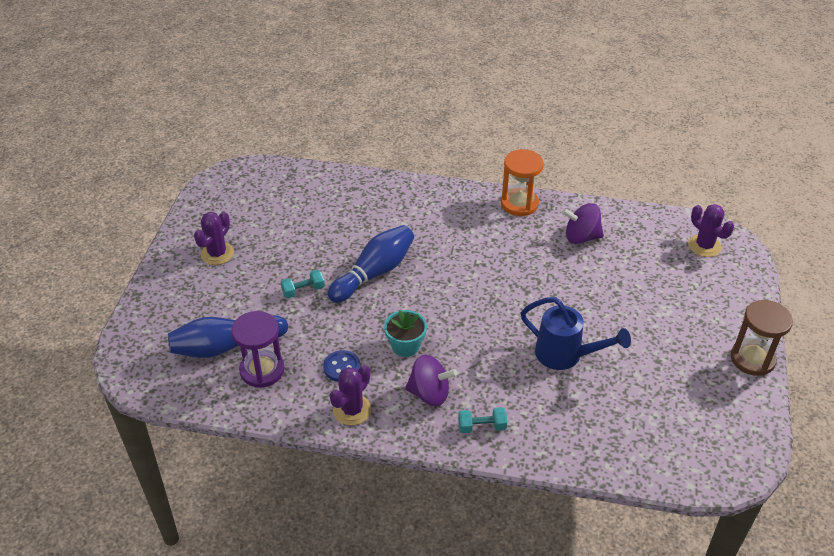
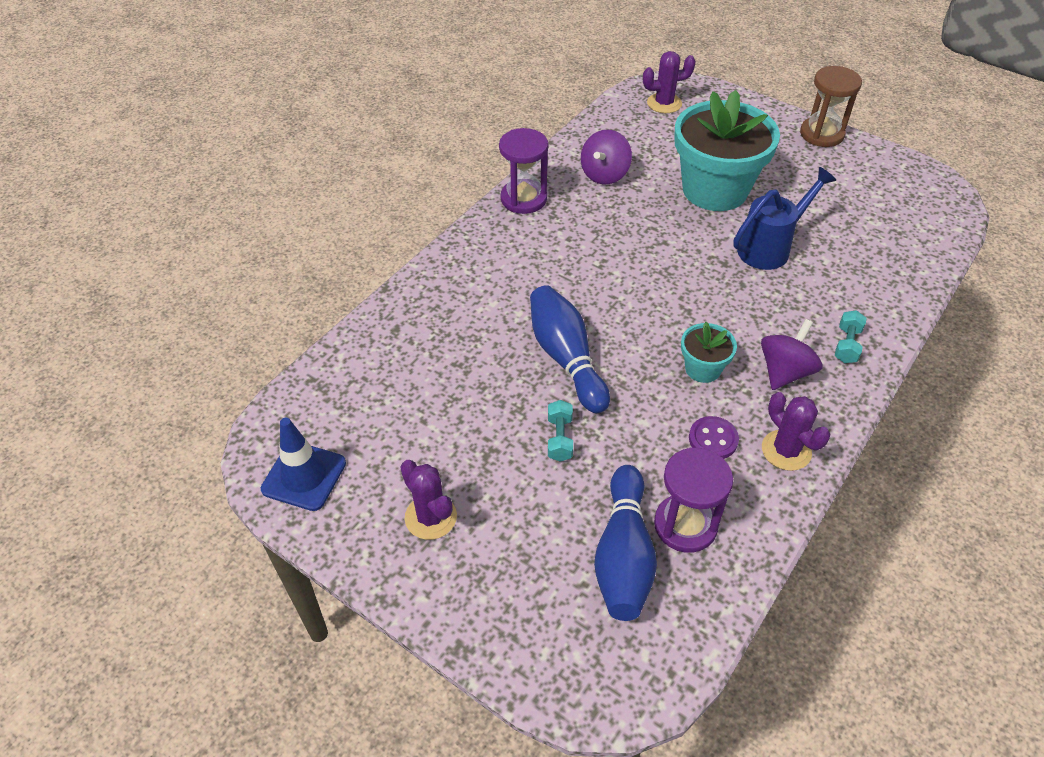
camera: 65 degrees left, 5 degrees up
blue button [323,350,360,382] -> purple button [689,416,739,459]
orange hourglass [501,149,544,216] -> purple hourglass [499,128,548,214]
none -> blue traffic cone [261,418,346,511]
none -> turquoise flower pot [674,90,780,211]

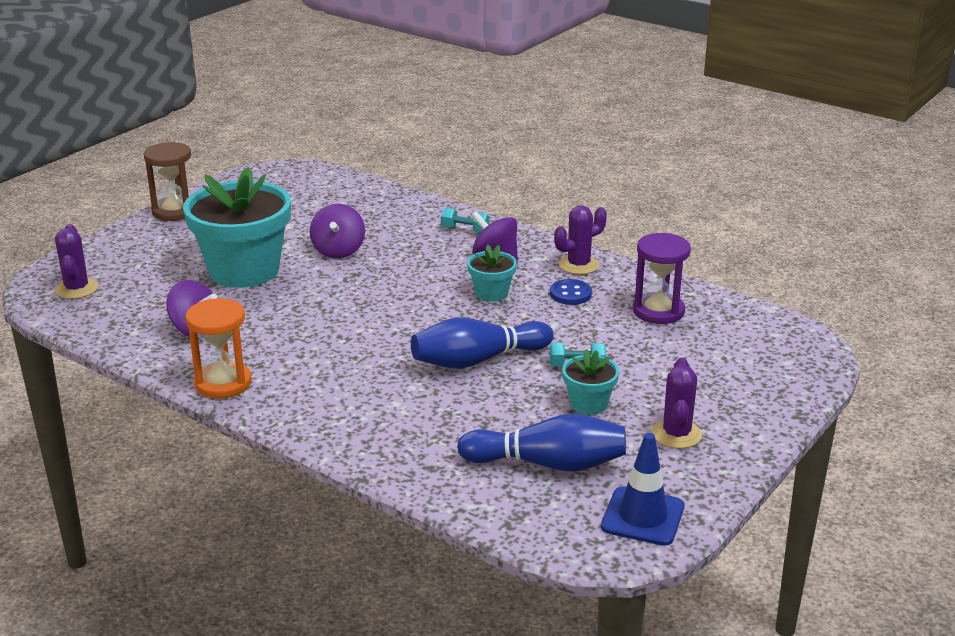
camera: 90 degrees left, 20 degrees down
purple cactus [400,460,457,540] -> purple cactus turned 45 degrees counterclockwise [652,358,702,449]
purple hourglass [499,128,548,214] -> orange hourglass [185,298,251,398]
blue bowling pin [594,465,657,621] -> blue bowling pin moved to [457,414,626,472]
purple button [689,416,739,459] -> blue button [550,279,592,305]
blue watering can [733,167,836,270] -> purple spinning top [310,204,365,259]
none -> turquoise flower pot [562,349,619,415]

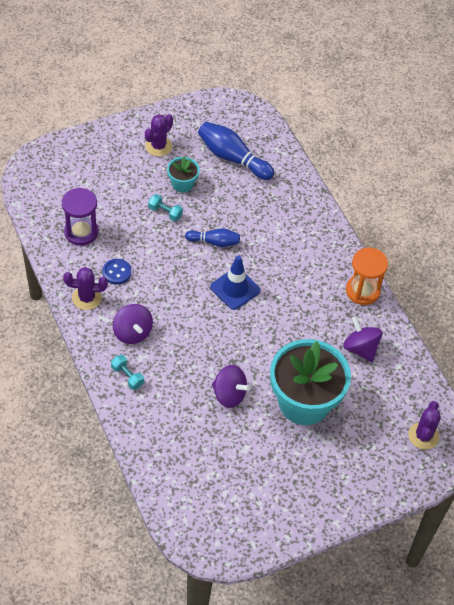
camera: 155 degrees left, 25 degrees up
brown hourglass [144,142,191,221] -> none
purple spinning top [310,204,365,259] -> purple spinning top turned 90 degrees clockwise [212,365,251,408]
blue bowling pin [411,318,554,369] -> blue bowling pin [185,228,240,247], size x0.59
turquoise flower pot [467,245,517,302] -> none
blue traffic cone [601,433,684,546] -> blue traffic cone moved to [210,256,260,310]

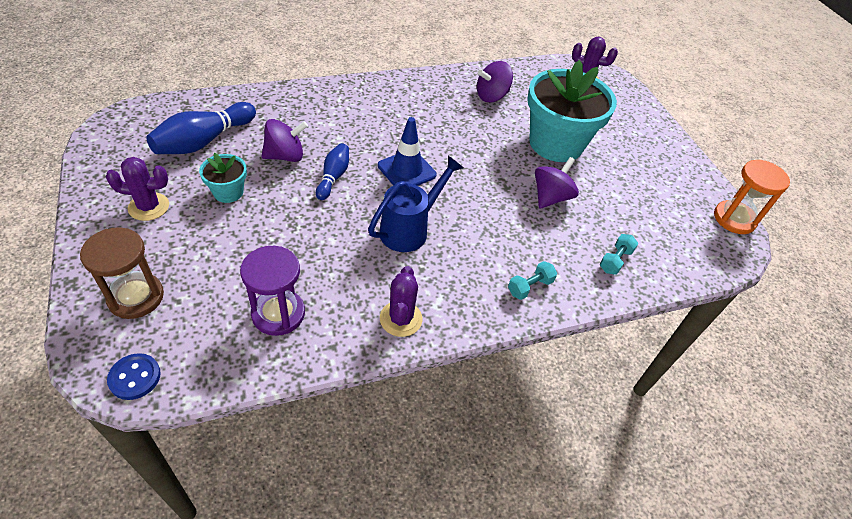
camera: 85 degrees left, 5 degrees down
blue button [102,259,131,284] -> blue button moved to [107,353,161,400]
purple spinning top [113,304,153,344] -> purple spinning top moved to [261,119,308,162]
purple cactus [145,114,173,156] -> purple cactus turned 45 degrees counterclockwise [106,157,169,221]
turquoise dumbbell [148,194,183,221] -> turquoise dumbbell moved to [600,234,638,275]
orange hourglass [346,248,388,305] -> orange hourglass moved to [714,160,790,234]
none -> brown hourglass [80,227,164,319]
none -> blue watering can [368,156,464,252]

